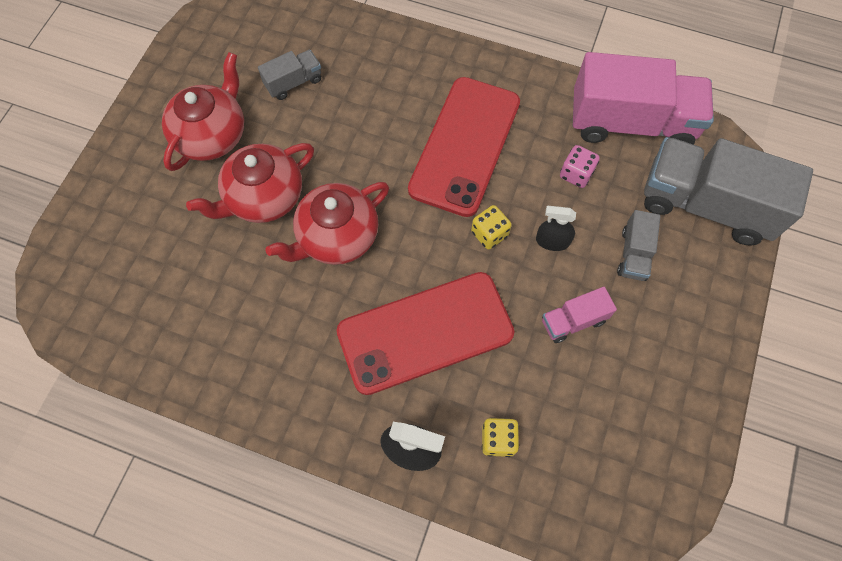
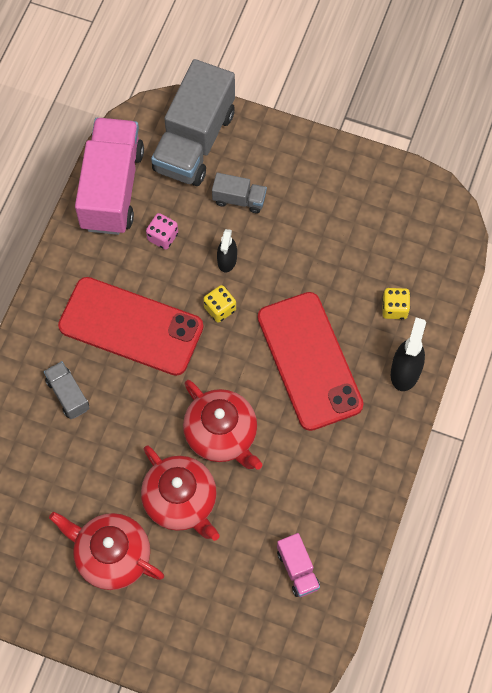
camera: 90 degrees left, 0 degrees up
grey truck [258,50,321,100] -> grey truck moved to [44,361,90,419]
pink truck [542,287,617,343] -> pink truck moved to [277,533,320,597]

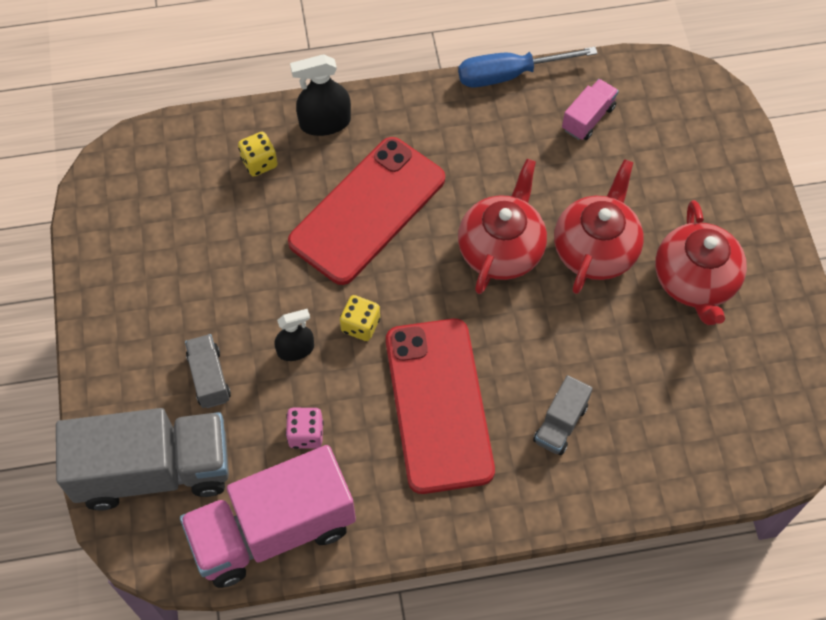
camera: 120 degrees left, 5 degrees down
none -> blue screwdriver [458,47,598,88]

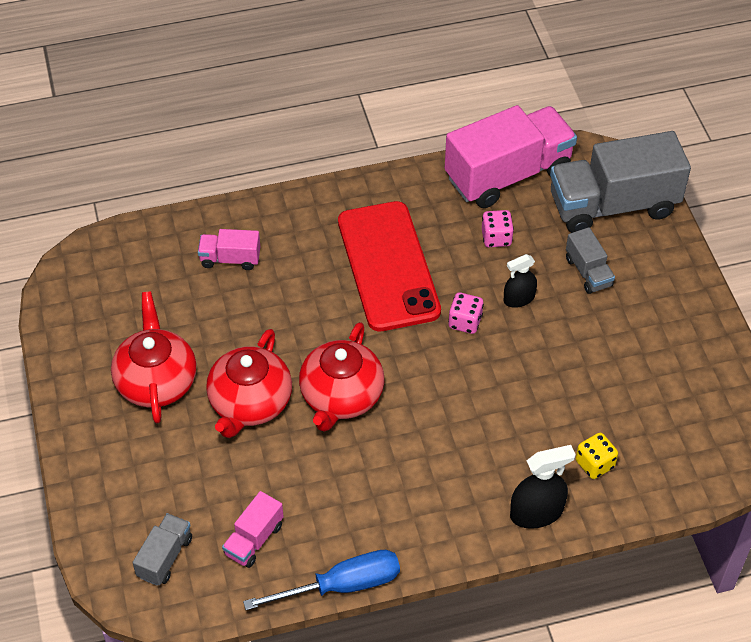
camera: 175 degrees right, 10 degrees down
red phone [288,137,445,285] -> none
yellow dice [340,295,380,341] -> pink dice [448,292,484,334]
grey truck [533,375,593,455] -> grey truck moved to [133,513,192,586]
none -> pink truck [198,229,260,270]

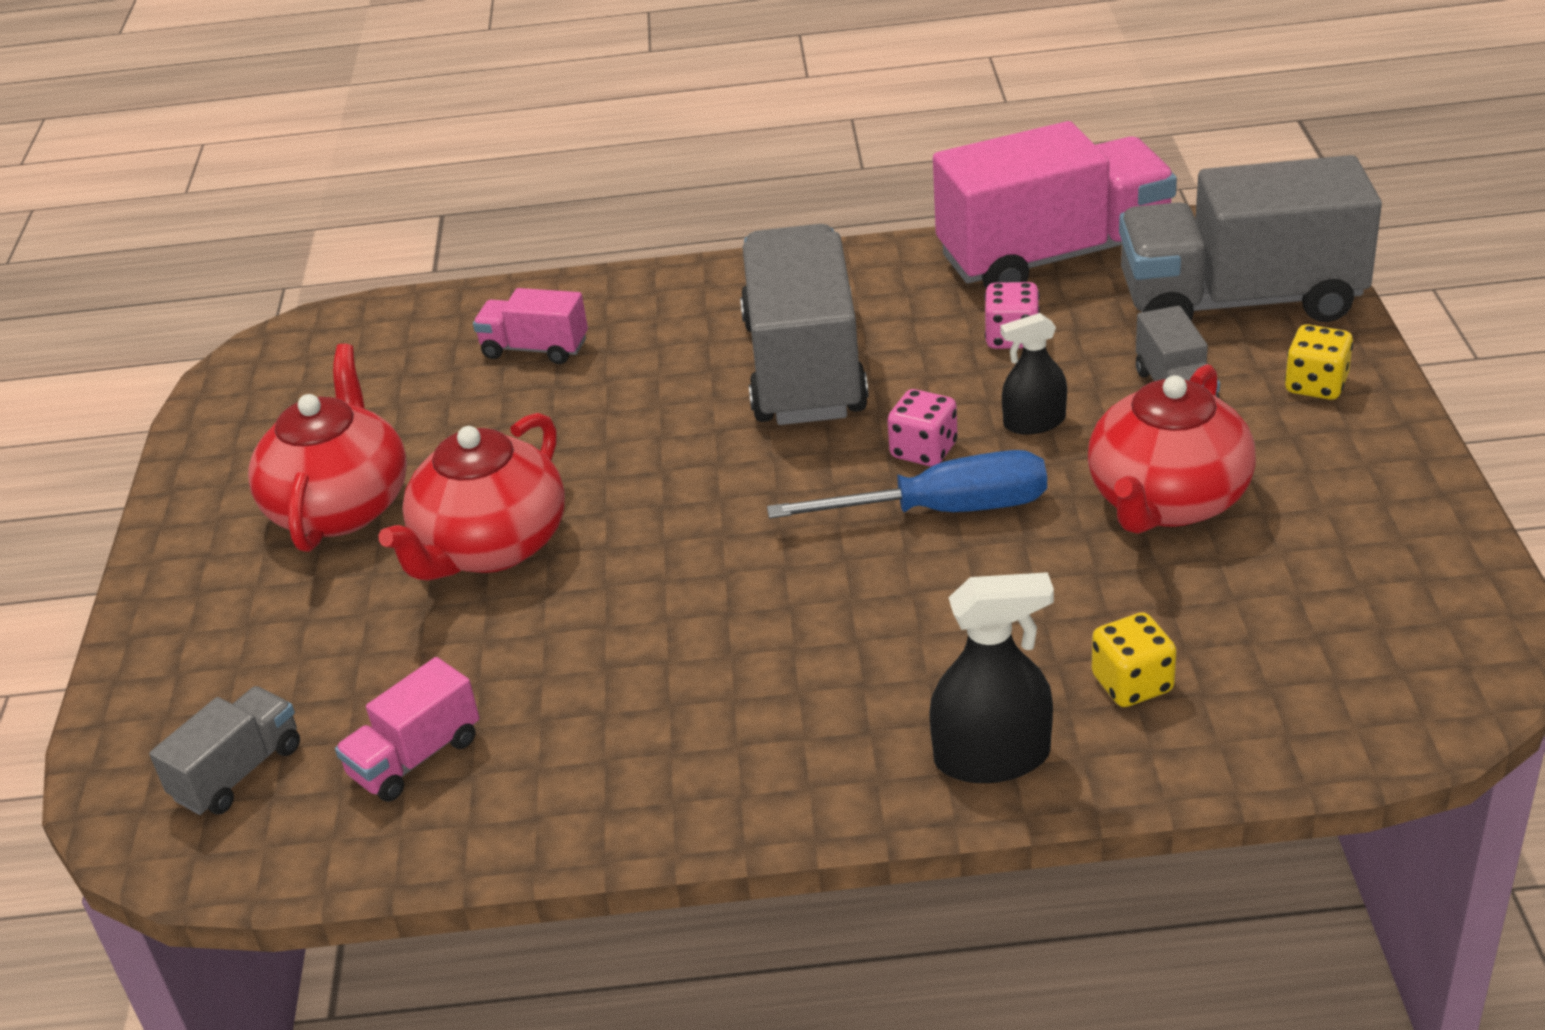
camera: 15 degrees right, 15 degrees down
blue screwdriver [243,550,400,610] -> blue screwdriver moved to [767,450,1047,519]
red teapot [299,322,384,432] -> red teapot moved to [1088,364,1256,534]
red phone [338,201,441,331] -> grey truck [740,224,869,425]
none -> yellow dice [1285,324,1353,400]

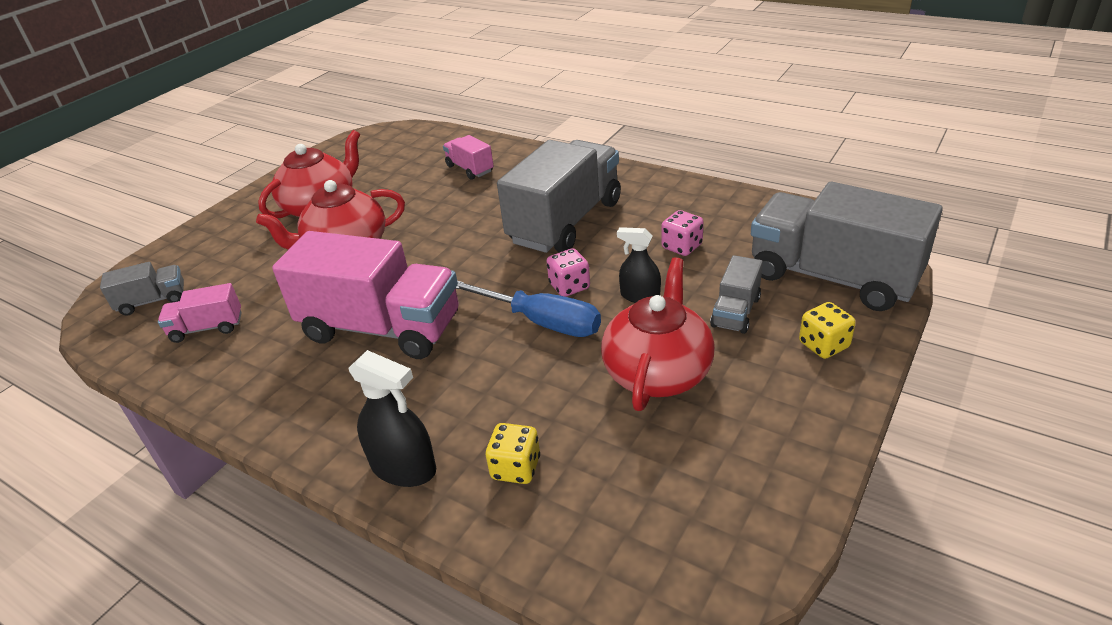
camera: 35 degrees right, 0 degrees up
pink truck [933,121,1177,289] -> pink truck moved to [272,231,459,359]
red teapot [1088,364,1256,534] -> red teapot turned 135 degrees clockwise [601,257,715,411]

